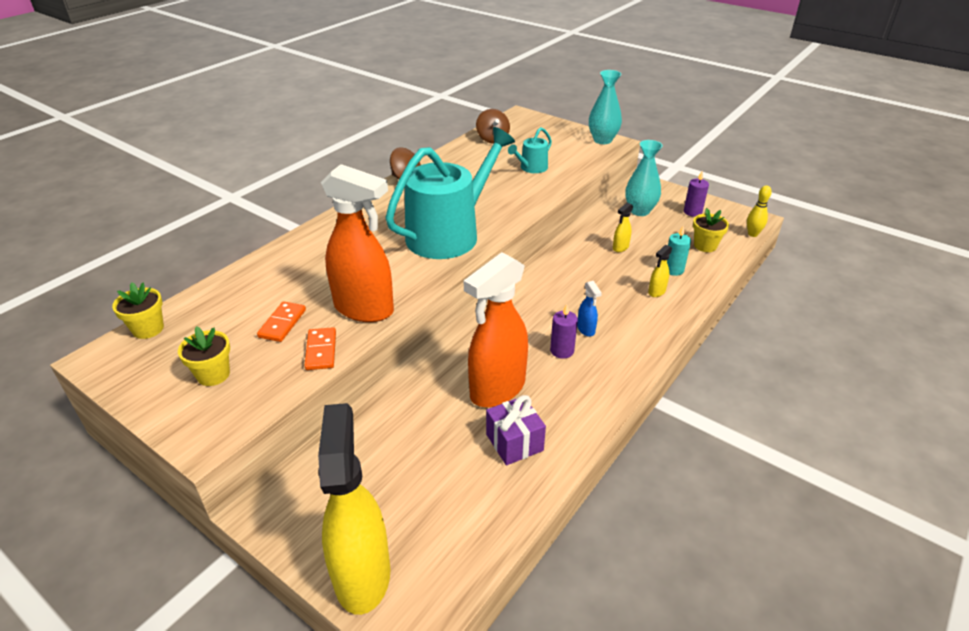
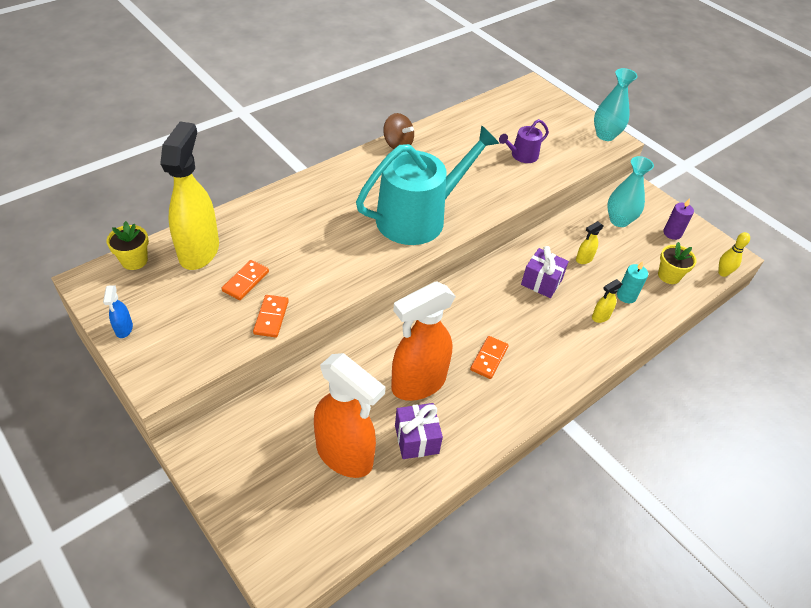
camera: 10 degrees right, 10 degrees up
yellow flower pot [178,326,230,386] -> none
yellow spray bottle [318,403,391,615] -> yellow spray bottle moved to [160,122,219,270]
orange spray bottle [321,164,394,322] -> orange spray bottle moved to [314,353,386,478]
brown spinning top [476,109,510,144] -> none
turquoise watering can [508,127,552,173] -> purple watering can [499,119,549,163]
purple candle [550,304,578,359] -> orange domino [470,336,509,379]
blue spray bottle [577,281,602,337] -> blue spray bottle moved to [103,285,133,338]
none -> purple gift [521,246,569,298]

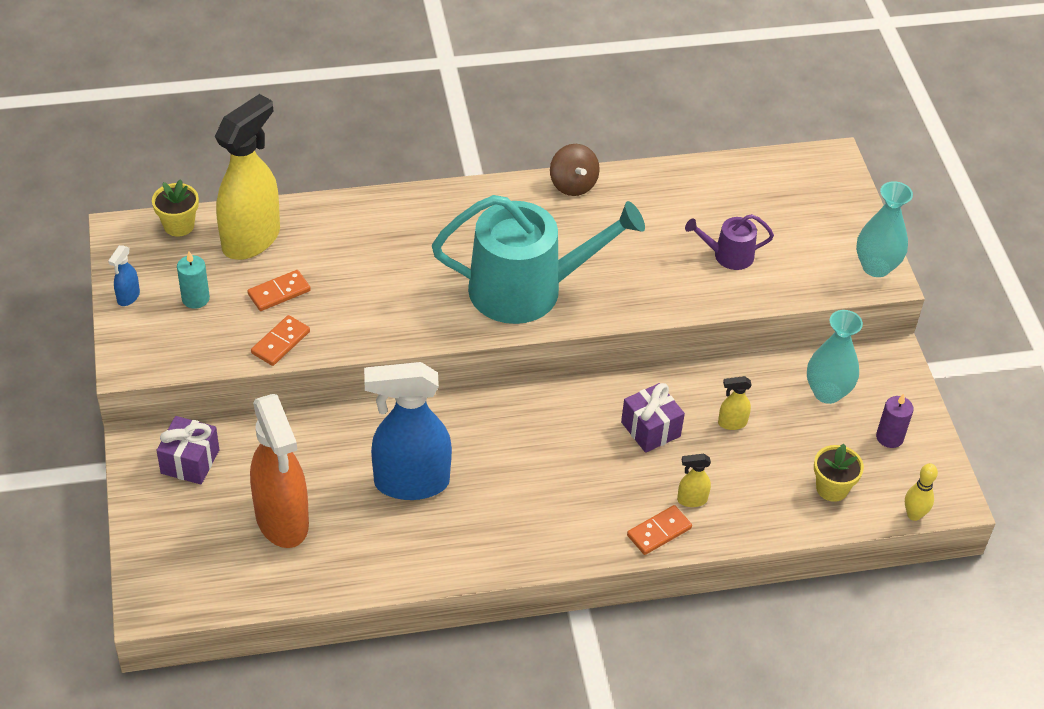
camera: 30 degrees right, 0 degrees up
orange spray bottle [391,281,456,401] -> blue spray bottle [364,362,452,500]
purple gift [395,403,443,459] -> purple gift moved to [156,416,219,485]
orange domino [470,336,509,379] -> orange domino moved to [627,505,692,555]
turquoise candle [617,261,648,303] -> turquoise candle moved to [177,251,210,309]

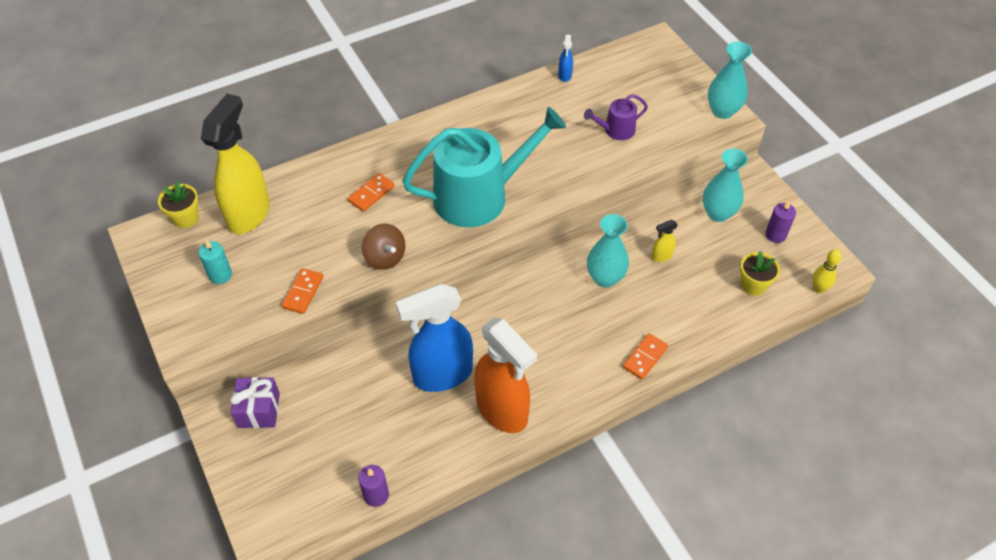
camera: 15 degrees left, 5 degrees up
blue spray bottle [108,245,140,306] -> blue spray bottle moved to [558,35,573,82]
orange domino [247,270,311,311] -> orange domino moved to [348,173,395,212]
orange spray bottle [250,394,309,548] -> orange spray bottle moved to [474,318,537,433]
brown spinning top [550,144,600,196] -> brown spinning top moved to [362,224,405,270]
purple gift [621,383,685,453] -> turquoise vase [587,214,629,288]
yellow spray bottle [677,454,711,507] -> none
none -> purple candle [358,465,389,507]

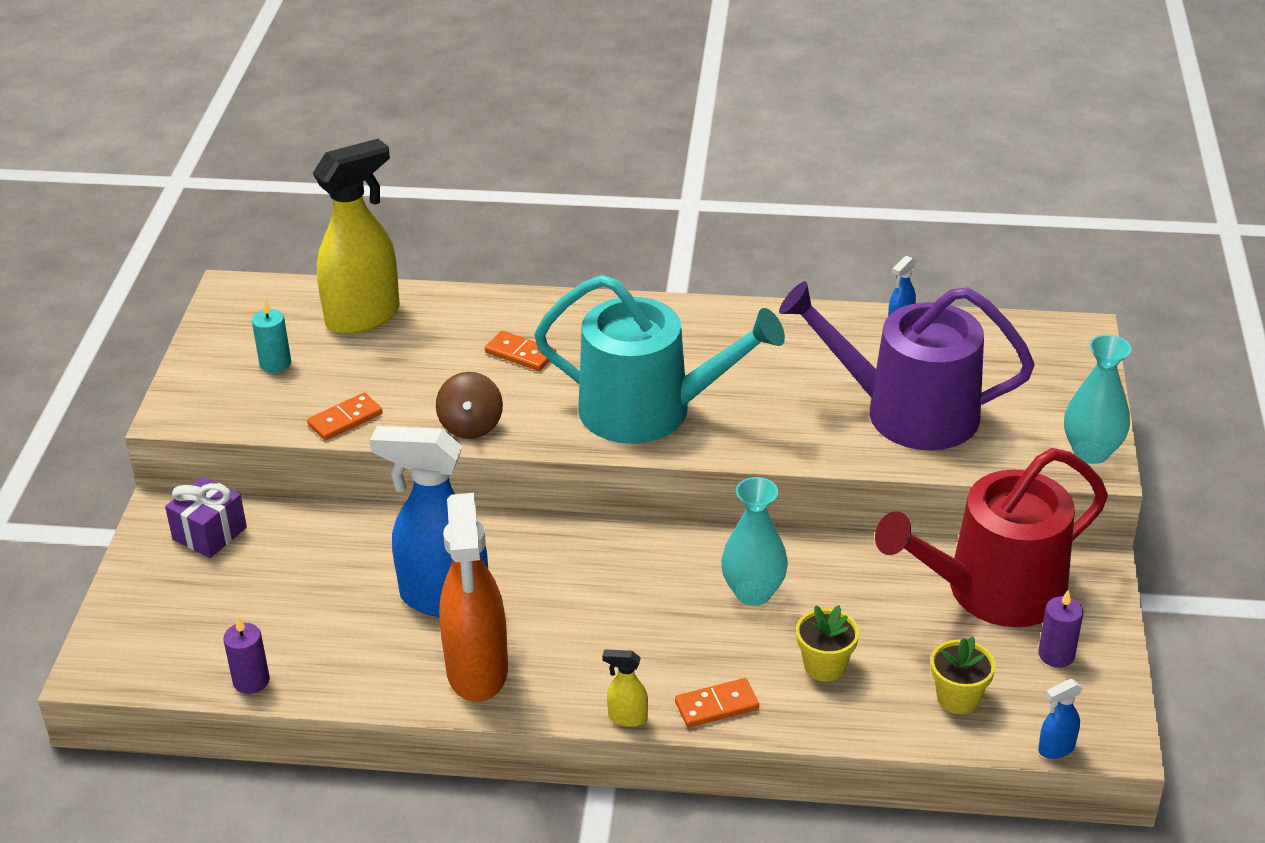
camera: 35 degrees right, 15 degrees down
yellow flower pot [158,181,199,228] -> yellow flower pot moved to [796,605,859,682]
orange domino [348,173,395,212] -> orange domino turned 45 degrees clockwise [485,331,556,371]
purple watering can [584,94,648,140] -> purple watering can [779,281,1035,450], size x2.24
yellow spray bottle [651,220,678,262] -> yellow spray bottle moved to [602,649,648,727]
turquoise vase [703,148,748,222] -> red watering can [875,448,1108,627]
yellow bowling pin [812,249,842,293] -> blue spray bottle [1038,679,1083,759]

